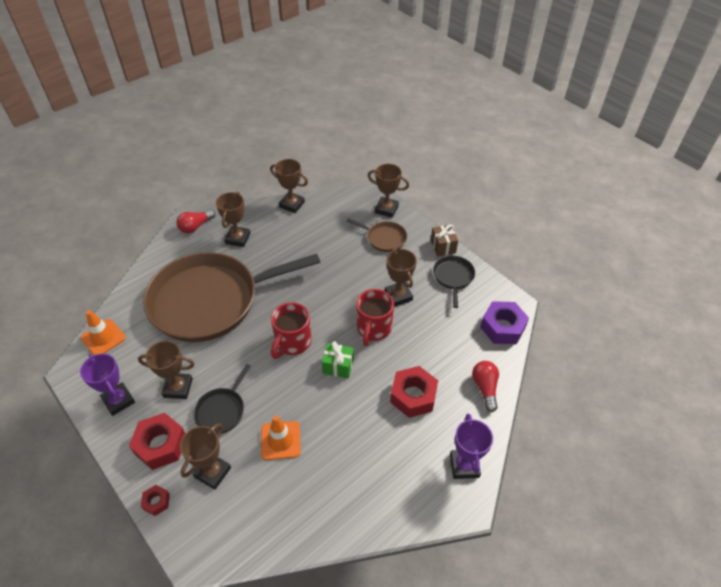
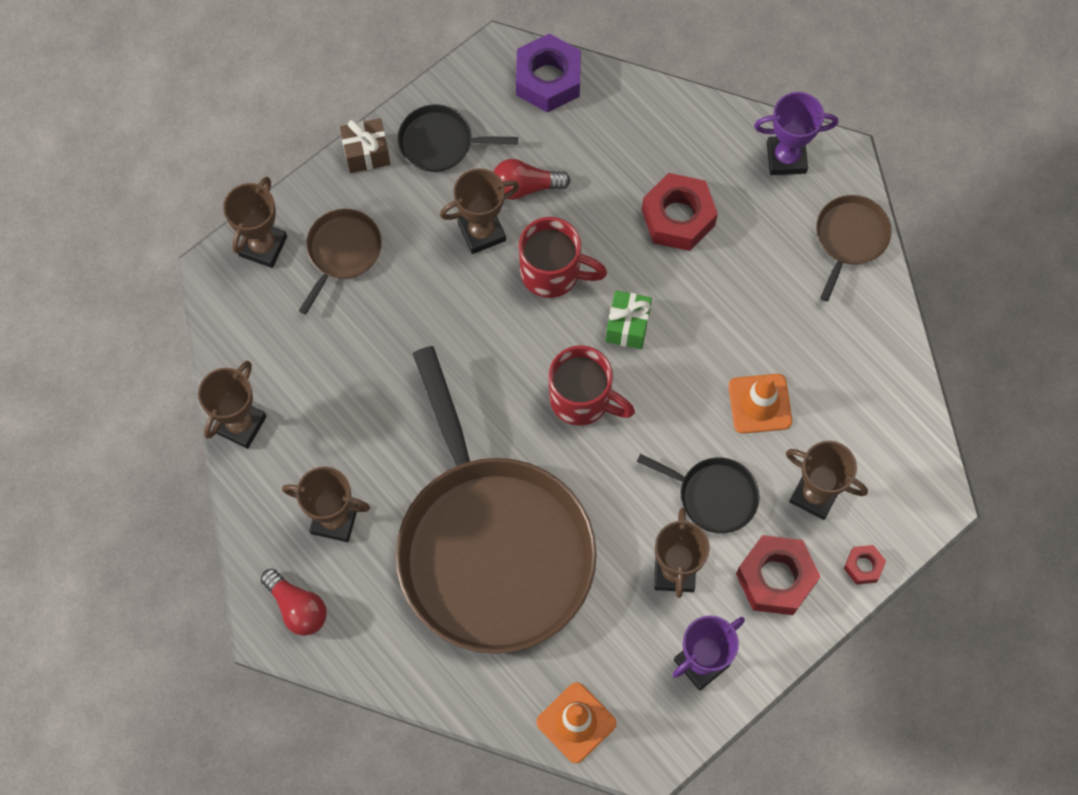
camera: 90 degrees left, 20 degrees up
red light bulb [472,361,499,412] -> red light bulb moved to [494,159,571,200]
none -> brown pan [816,195,892,302]

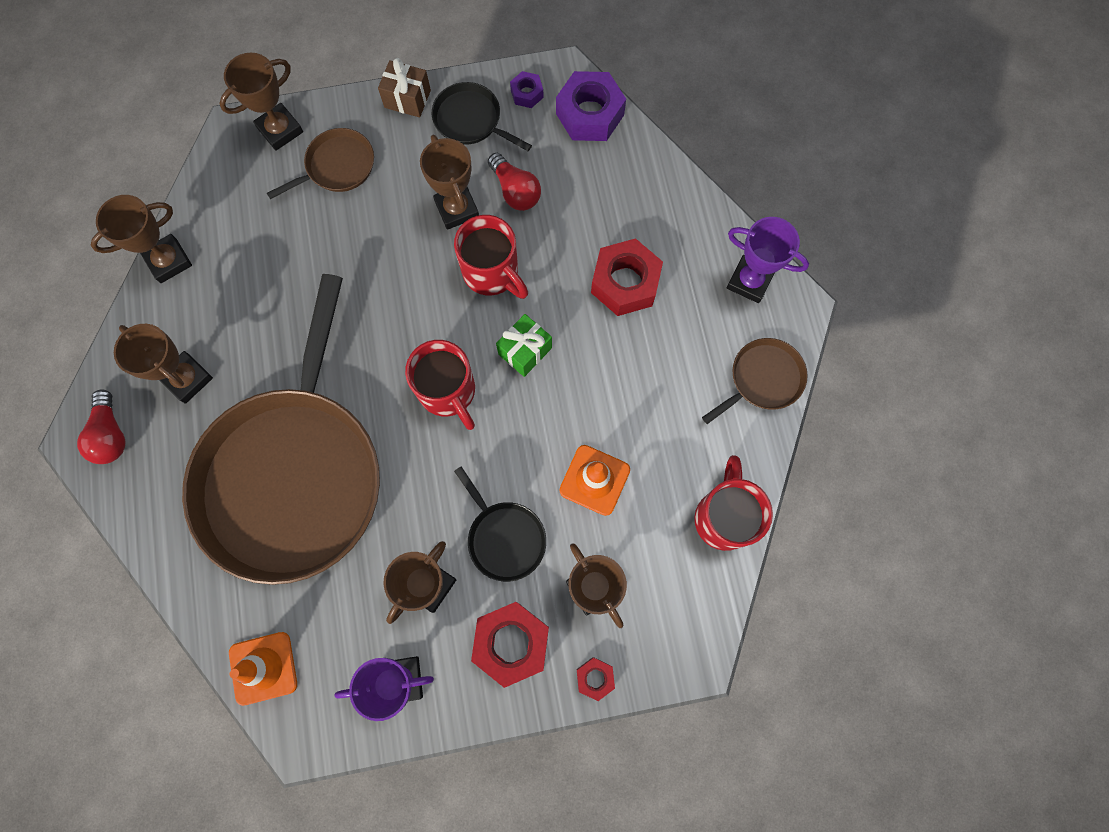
camera: 30 degrees right, 5 degrees up
brown trophy [440,168,520,254] -> brown trophy turned 60 degrees clockwise [420,135,479,230]
red light bulb [494,159,571,200] -> red light bulb turned 150 degrees counterclockwise [488,153,541,211]
none -> purple nut [510,71,543,108]
none -> red mug [694,455,773,551]

